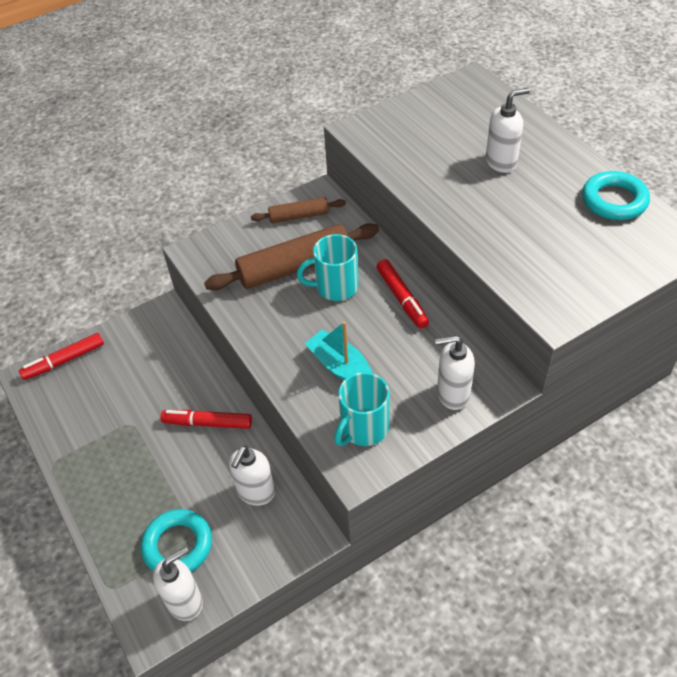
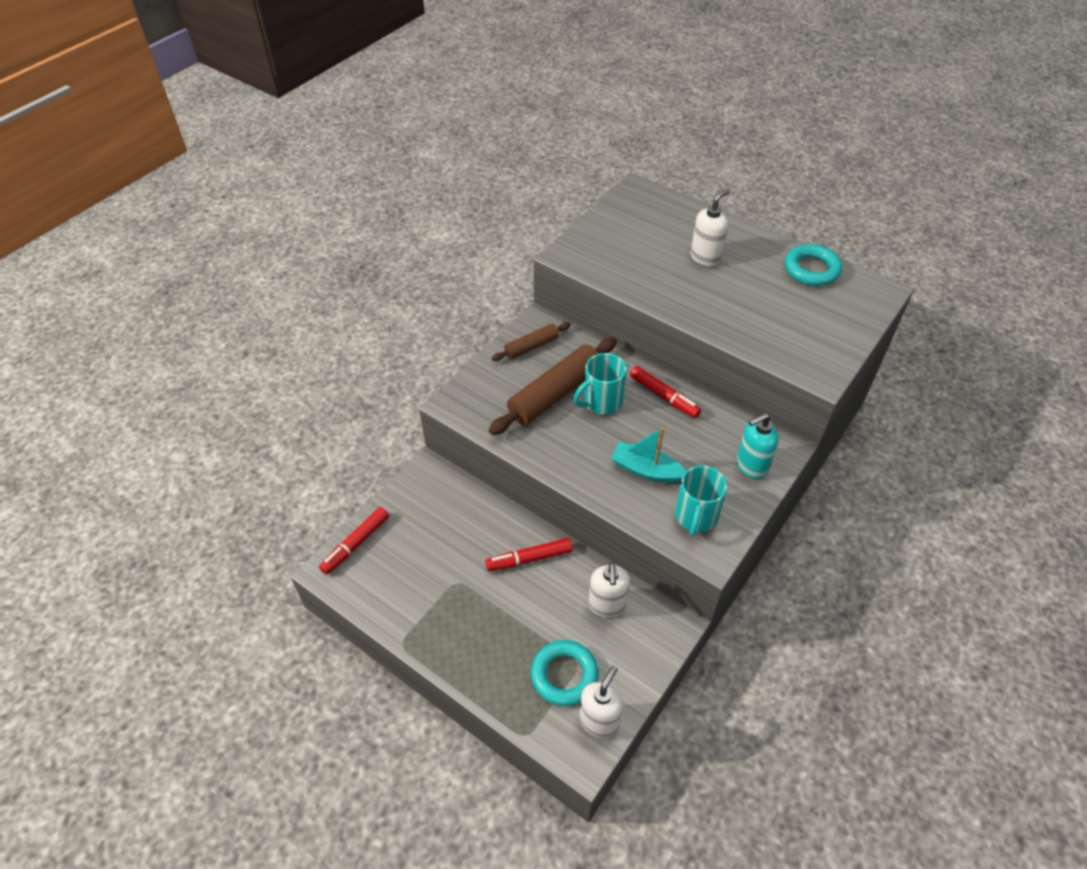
camera: 25 degrees left, 0 degrees up
white soap dispenser [435,335,475,410] -> turquoise soap dispenser [736,413,779,479]

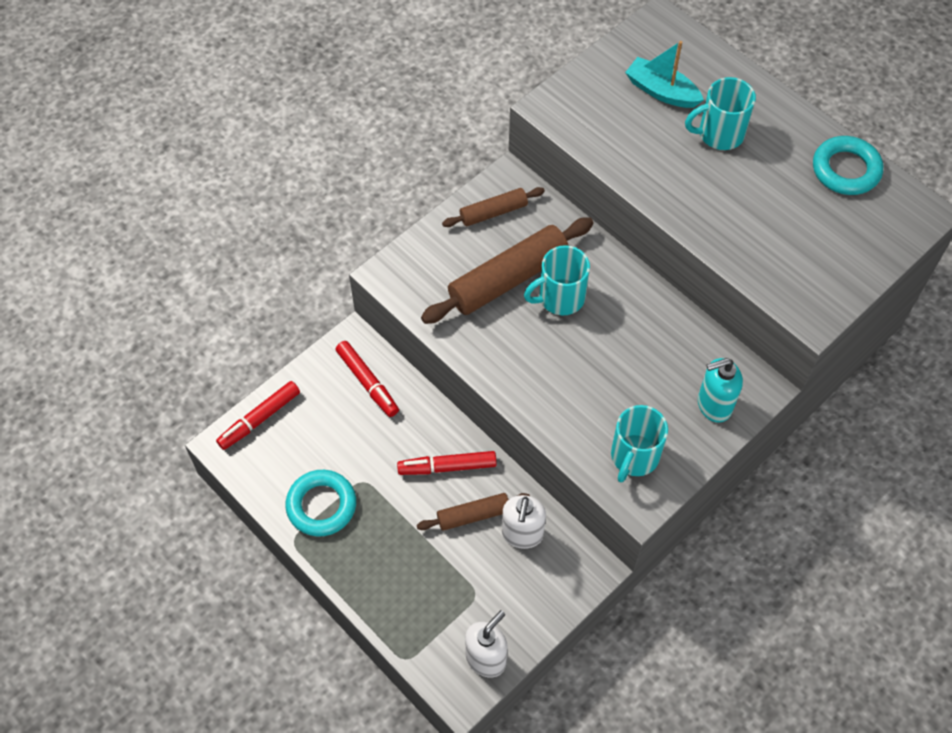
camera: 10 degrees right, 10 degrees up
turquoise ring [531,640,599,706] -> turquoise ring moved to [285,470,356,537]
turquoise boat [611,427,686,483] -> turquoise boat moved to [625,41,704,108]
red marker [630,366,701,418] -> red marker moved to [335,341,399,417]
white soap dispenser [691,189,730,266] -> turquoise mug [685,77,756,150]
none -> brown rolling pin [417,493,530,531]

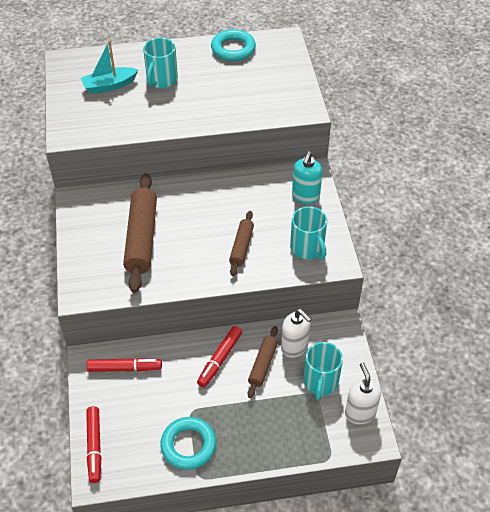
camera: 55 degrees left, 10 degrees down
brown rolling pin [442,187,545,227] -> brown rolling pin moved to [229,211,254,276]
turquoise mug [524,245,590,315] -> turquoise mug moved to [304,342,343,401]

